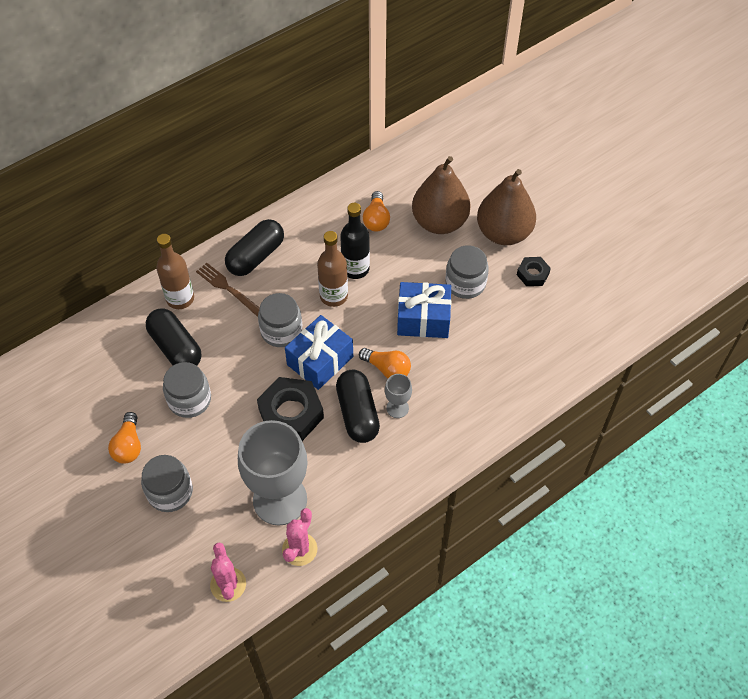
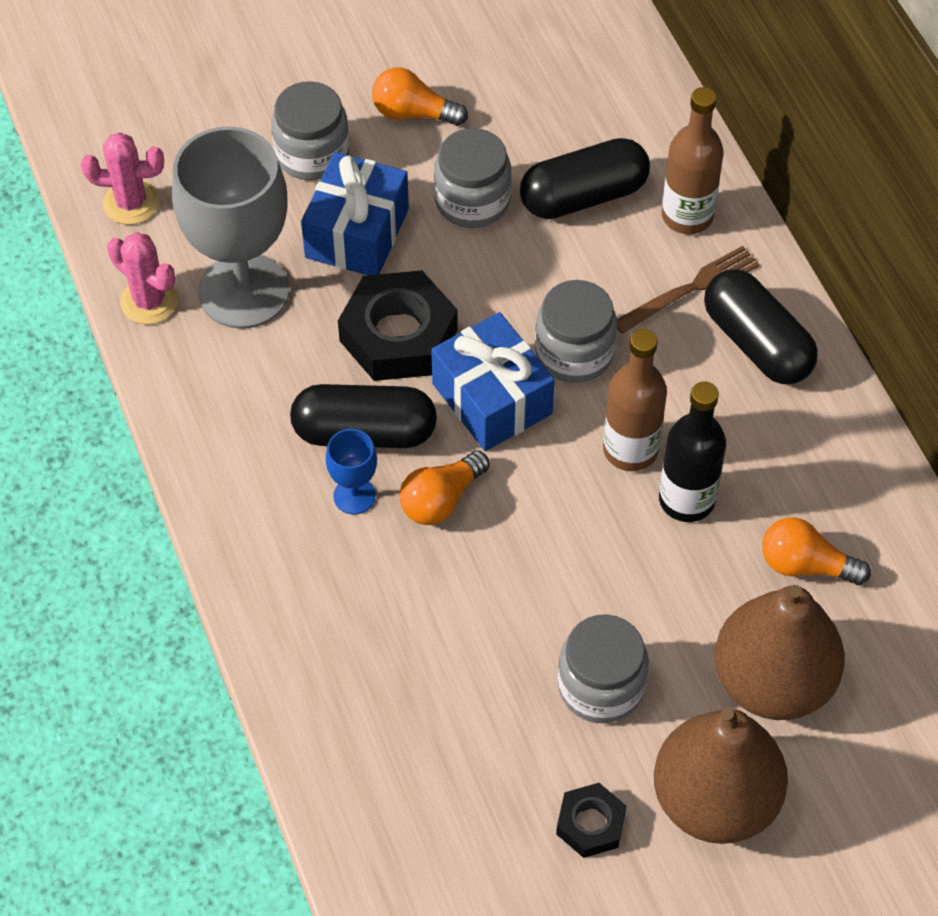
camera: 105 degrees right, 0 degrees up
grey goblet [385,374,412,418] -> blue goblet [326,429,377,514]
blue gift [397,282,451,338] -> blue gift moved to [301,152,409,275]

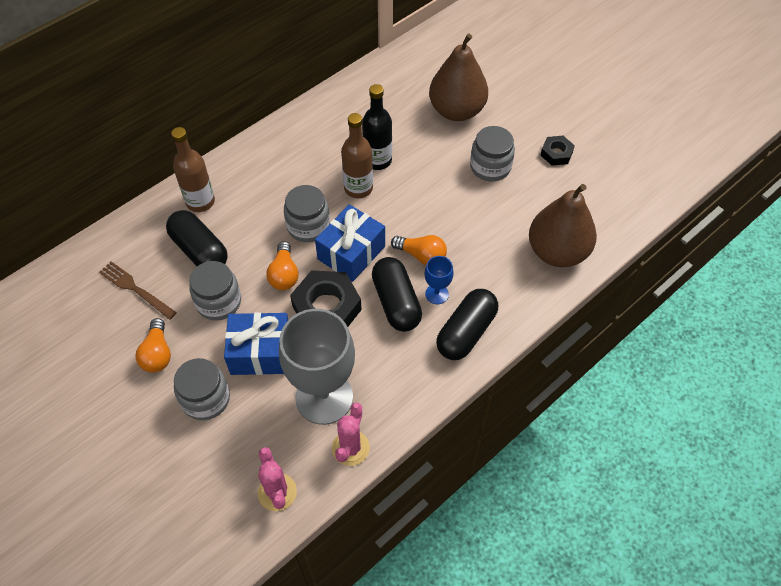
camera: 110 degrees left, 0 degrees up
brown fork [617,246,760,334] -> brown fork moved to [99,261,177,320]
brown pear [654,707,788,844] -> brown pear moved to [529,184,597,267]
black capsule [704,269,818,384] -> black capsule moved to [436,289,498,360]
orange light bulb [762,517,871,585] -> orange light bulb moved to [266,241,299,290]

